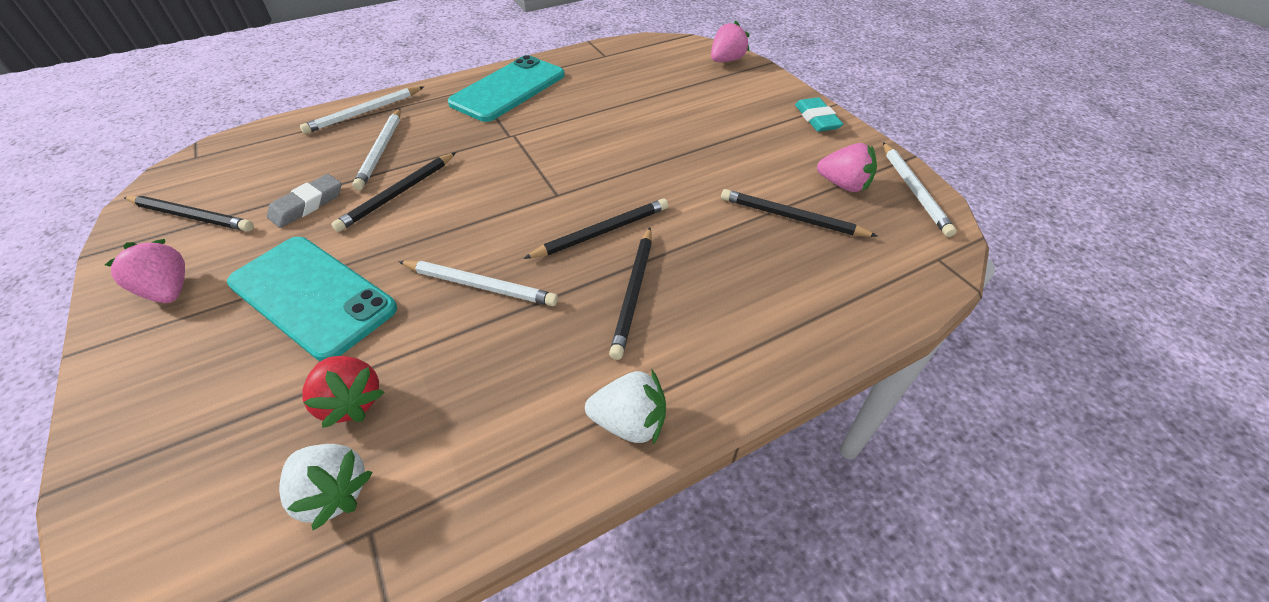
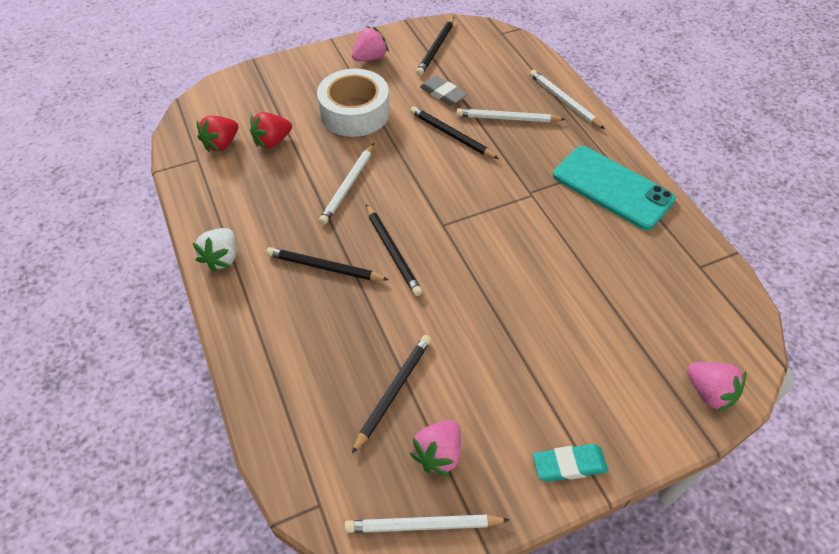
camera: 95 degrees right, 5 degrees up
turquoise phone [227,237,397,361] -> white tape [317,69,390,137]
white strawberry [279,444,373,530] -> red strawberry [197,116,238,152]

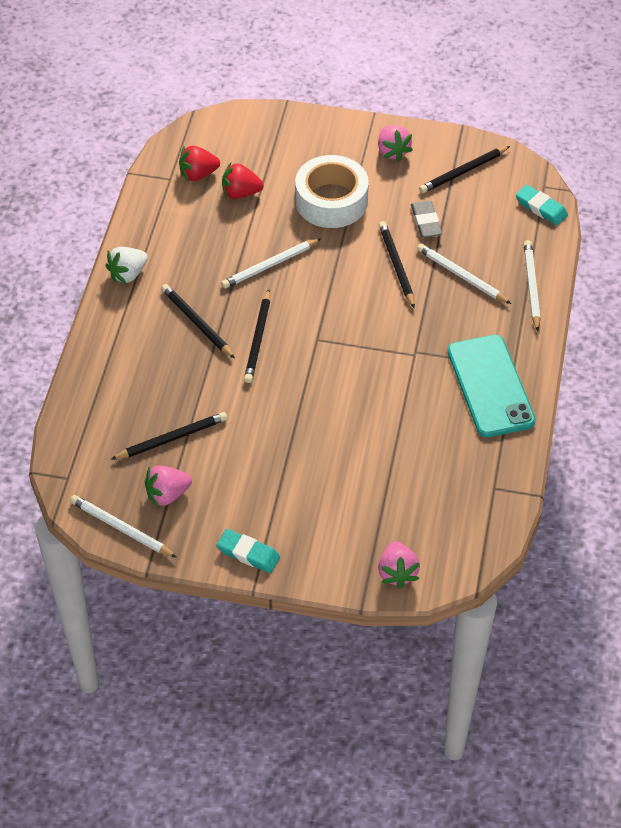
camera: 35 degrees right, 0 degrees up
pink strawberry [352,26,389,61] -> pink strawberry turned 75 degrees clockwise [378,125,413,162]
none -> turquoise eraser [516,185,568,226]

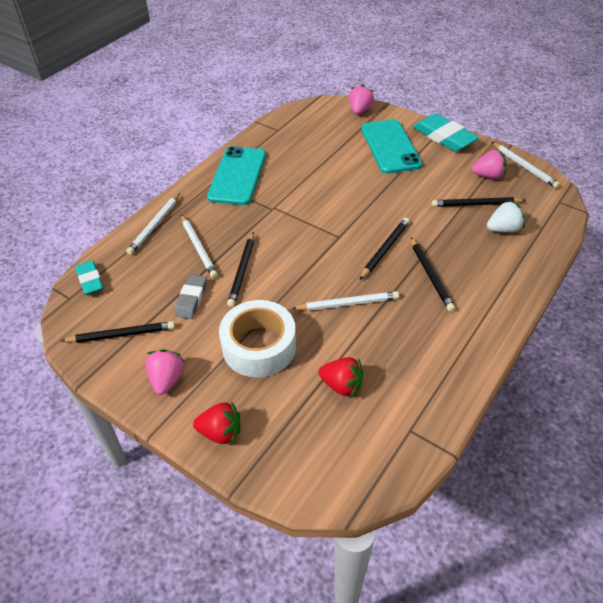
camera: 155 degrees left, 5 degrees down
white strawberry [106,247,148,284] -> white strawberry moved to [487,200,525,232]
red strawberry [179,146,220,181] -> red strawberry moved to [193,401,240,445]
turquoise eraser [217,529,280,573] -> turquoise eraser [413,113,479,152], size x1.67
none -> turquoise phone [361,119,422,174]

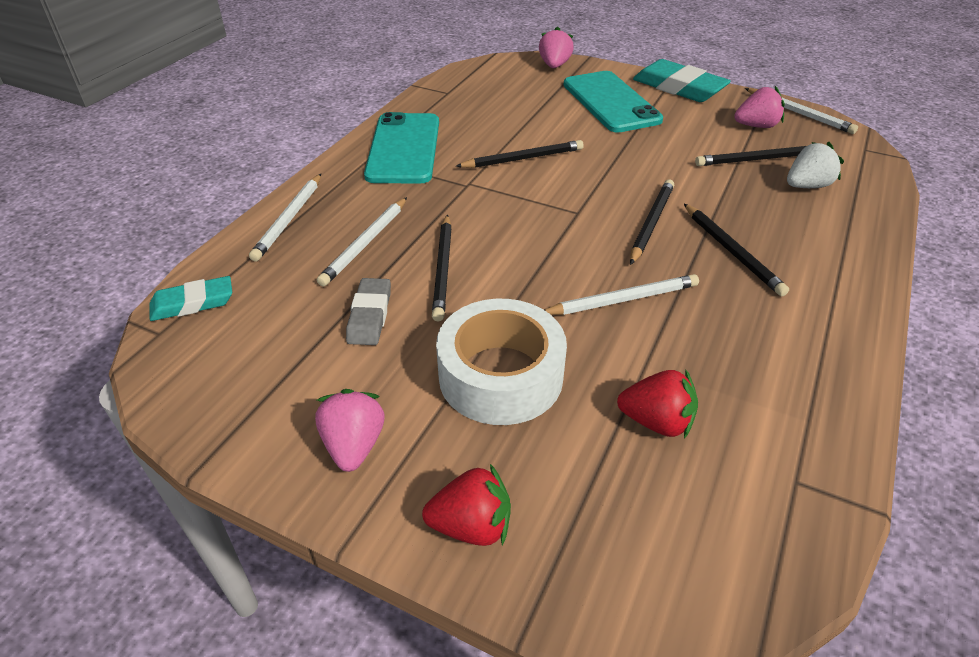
camera: 10 degrees left, 5 degrees down
black pencil [61,321,175,343] -> black pencil moved to [456,140,584,168]
turquoise eraser [75,260,104,295] -> turquoise eraser turned 75 degrees counterclockwise [150,276,232,321]
white pencil [181,215,218,278] -> white pencil turned 60 degrees clockwise [317,197,407,286]

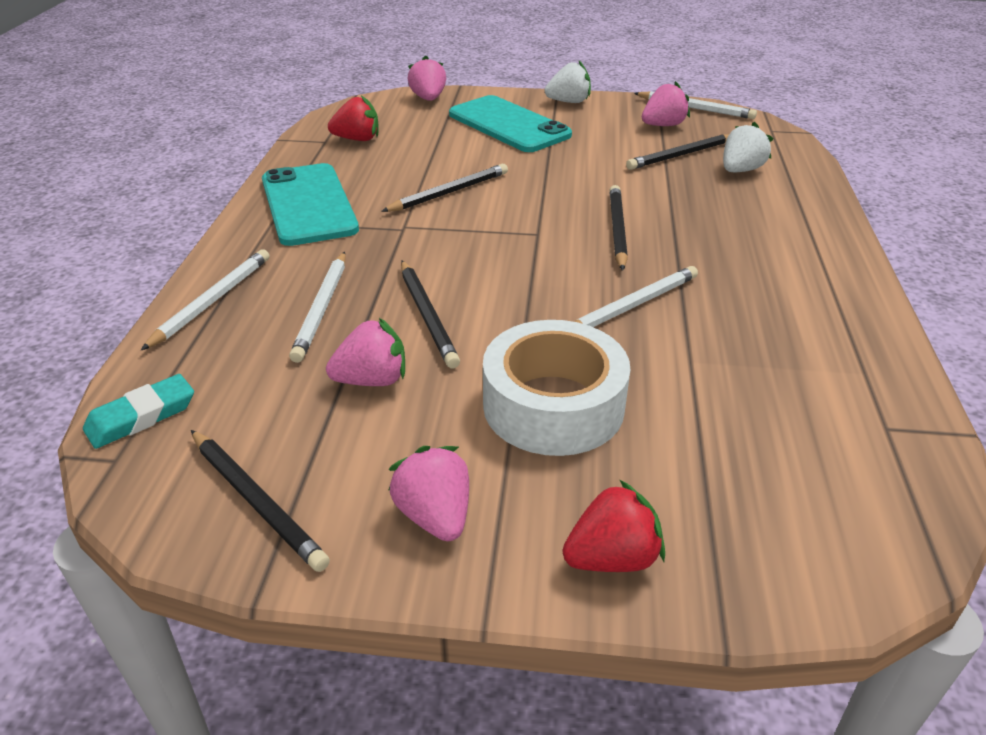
camera: 20 degrees left, 5 degrees down
white pencil [249,174,321,261] -> white pencil turned 150 degrees counterclockwise [141,249,269,350]
grey eraser [346,278,391,345] -> pink strawberry [326,318,405,386]
red strawberry [617,369,698,439] -> red strawberry moved to [328,95,379,141]
turquoise eraser [633,59,731,102] -> white strawberry [545,61,591,103]
black pencil [684,204,789,296] -> black pencil moved to [191,430,330,572]

